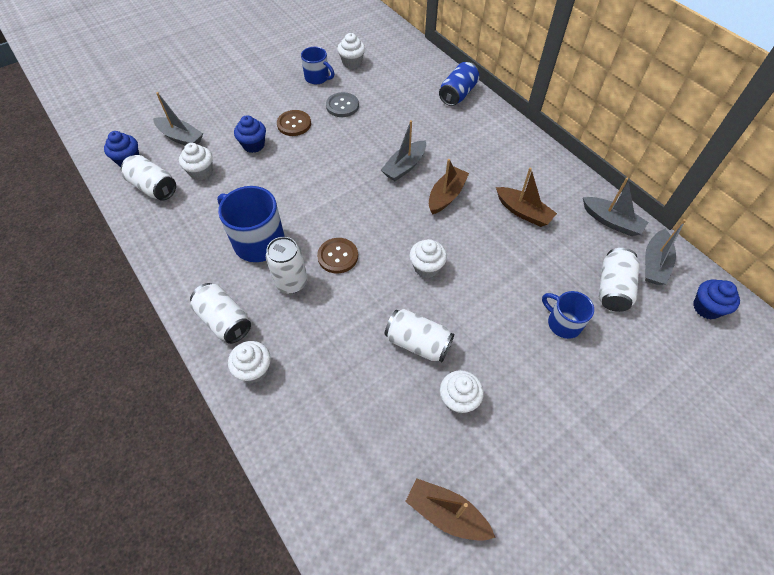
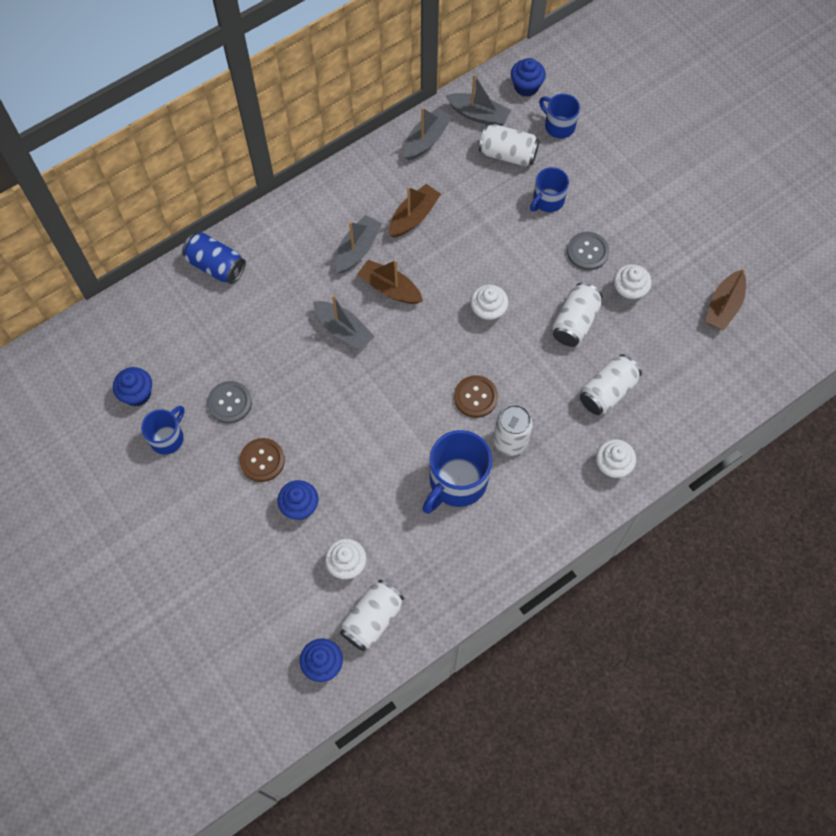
camera: 90 degrees left, 10 degrees up
grey boat [153,92,203,145] -> grey boat moved to [335,215,382,273]
white can [190,283,251,344] -> white can moved to [580,354,642,415]
white cupcake [337,33,365,69] -> blue cupcake [113,367,152,406]
none -> blue mug [539,94,580,138]
none -> grey button [567,232,609,270]

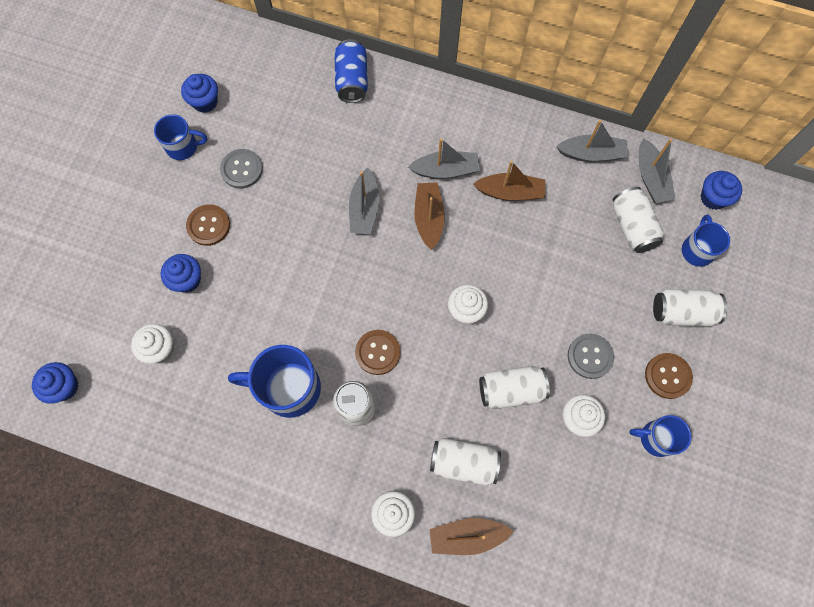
camera: 55 degrees right, 5 degrees up
white can [340,580,404,651] -> white can moved to [653,289,727,326]
blue mug [530,167,569,212] -> blue mug moved to [630,415,692,457]
brown boat [705,268,746,330] -> brown boat moved to [429,518,514,555]
none -> brown button [645,353,693,399]

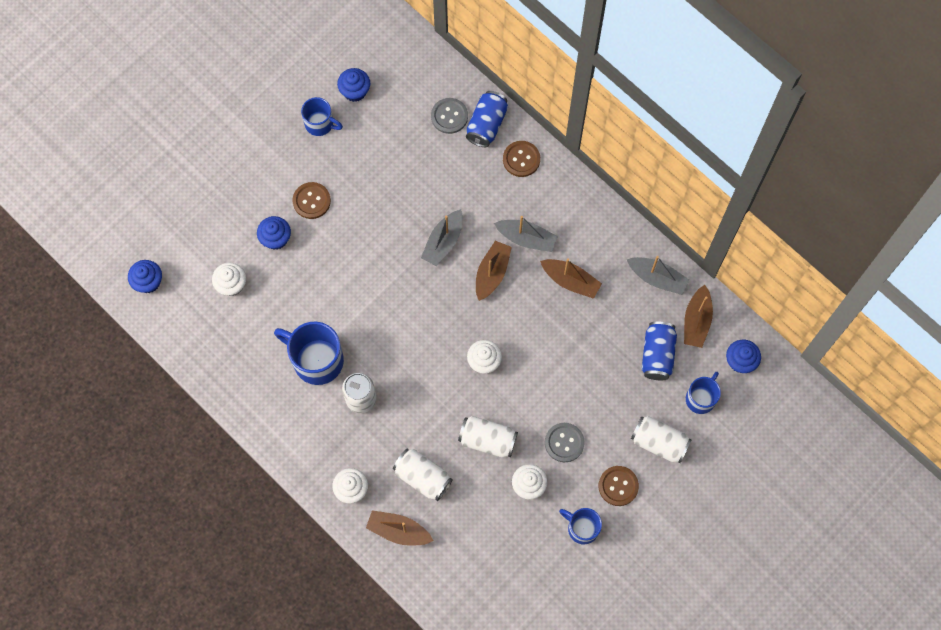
camera: 25 degrees right, 0 degrees up
grey button [220,149,263,189] -> grey button moved to [431,98,468,134]
brown button [355,330,400,375] -> brown button moved to [503,141,540,177]
white can [613,187,664,253] -> blue can [641,322,677,380]
grey boat [638,138,675,203] -> brown boat [684,285,713,348]

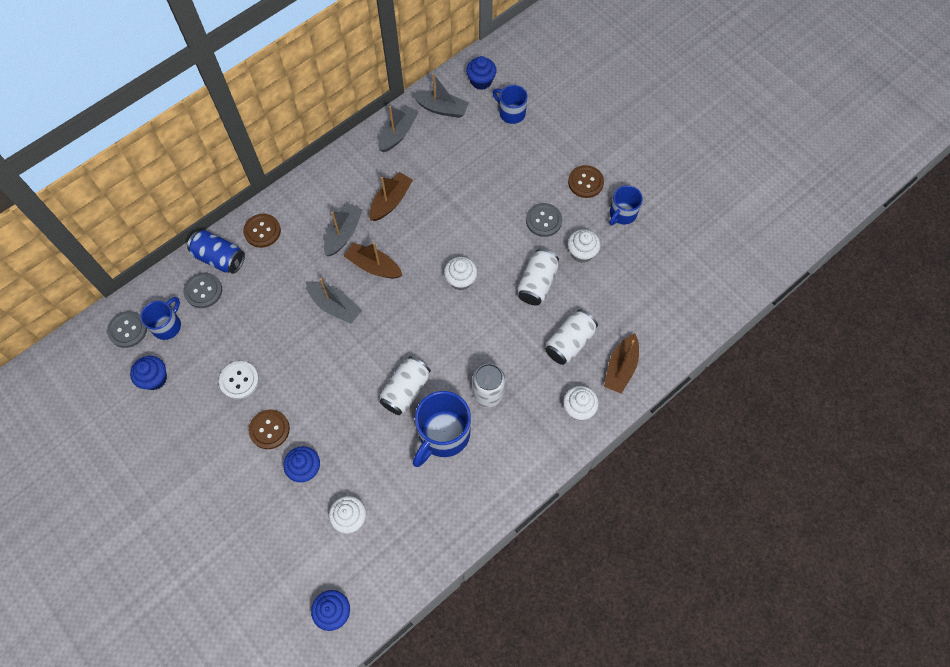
camera: 85 degrees left, 5 degrees down
blue mug [301,97,343,136] -> blue mug moved to [141,297,181,340]
white can [631,416,692,463] -> white can moved to [379,356,431,415]
blue can [641,322,677,380] -> none
brown boat [684,285,713,348] -> grey boat [412,74,469,118]
none -> grey button [107,311,147,348]
none -> white button [219,361,259,399]

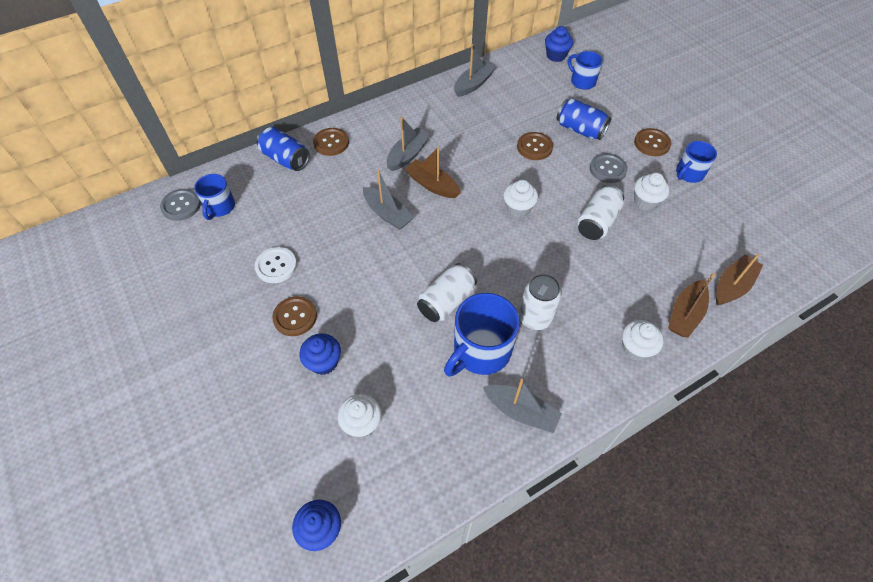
camera: 10 degrees right, 10 degrees down
blue cupcake [130,356,167,390] -> none
blue mug [141,297,181,340] -> blue mug turned 150 degrees clockwise [194,174,235,220]
grey button [183,272,222,308] -> none
brown boat [369,172,413,221] -> brown boat moved to [716,254,763,306]
grey boat [412,74,469,118] -> grey boat moved to [483,379,562,433]
white can [545,309,598,365] -> none
none -> brown button [517,132,553,160]
none -> blue can [556,98,611,140]

